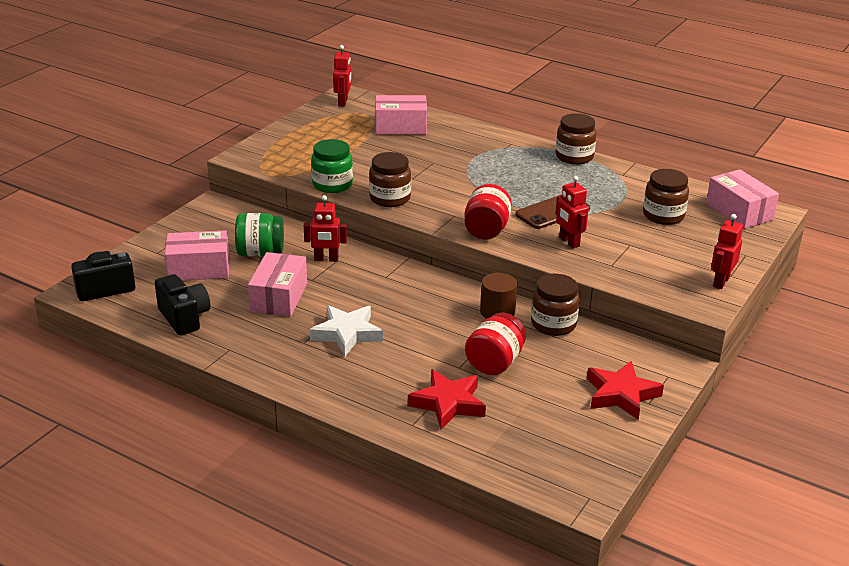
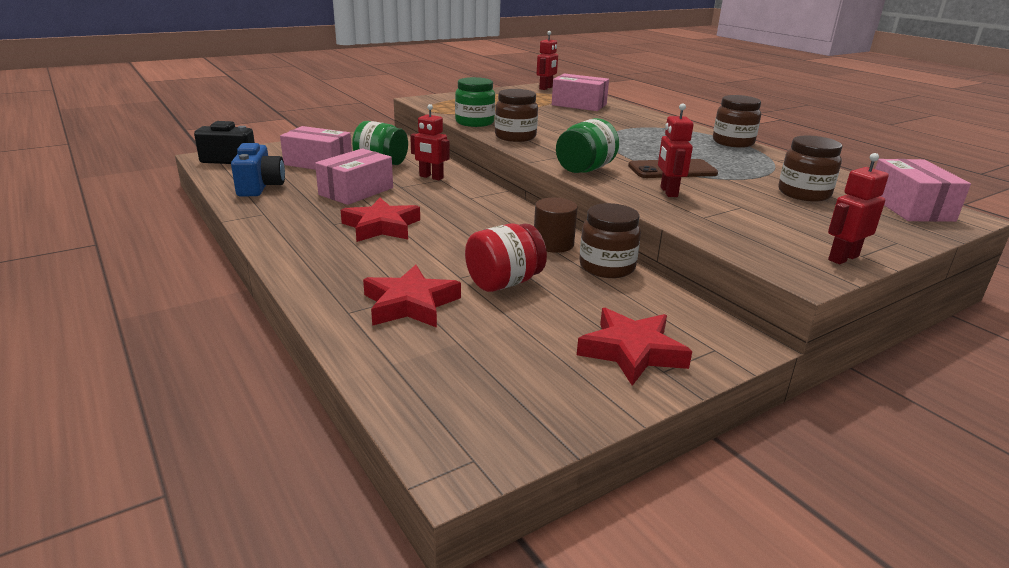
camera: 25 degrees right, 5 degrees down
black camera [155,274,210,335] -> blue camera [231,143,285,196]
white star [310,305,383,356] -> red star [341,198,420,242]
red jar [464,184,512,240] -> green jar [556,118,619,173]

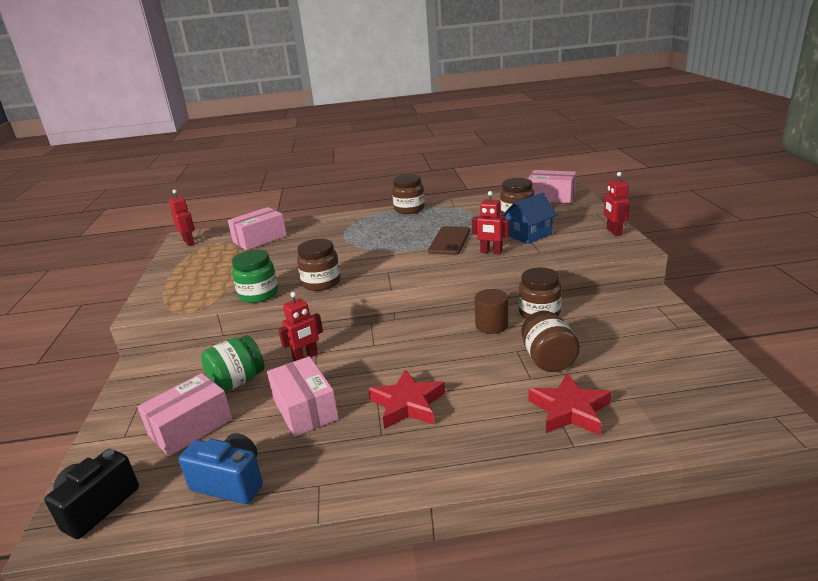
camera: 60 degrees left, 0 degrees up
red jar [465,223,547,292] -> brown jar [521,311,580,372]
green jar [556,118,619,173] -> none
red star [577,308,692,386] -> none
none -> blue house [502,193,557,244]

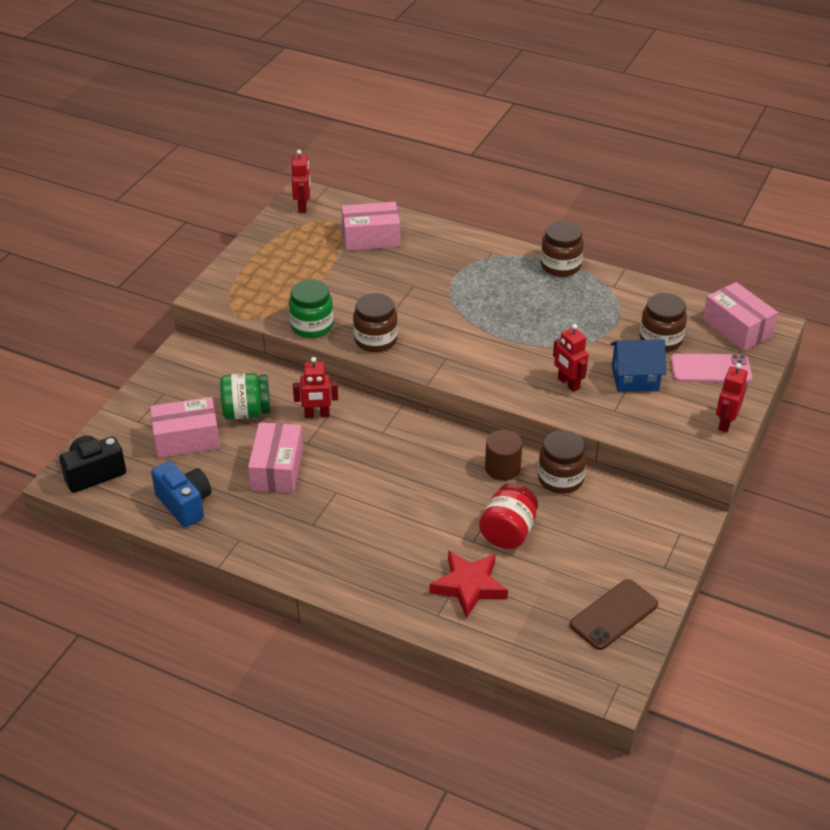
camera: 30 degrees right, 15 degrees up
red star [368,369,445,429] -> none
brown phone [428,226,470,255] -> brown phone moved to [570,579,658,650]
brown jar [521,311,580,372] -> red jar [479,483,538,549]
none -> pink phone [671,354,752,383]

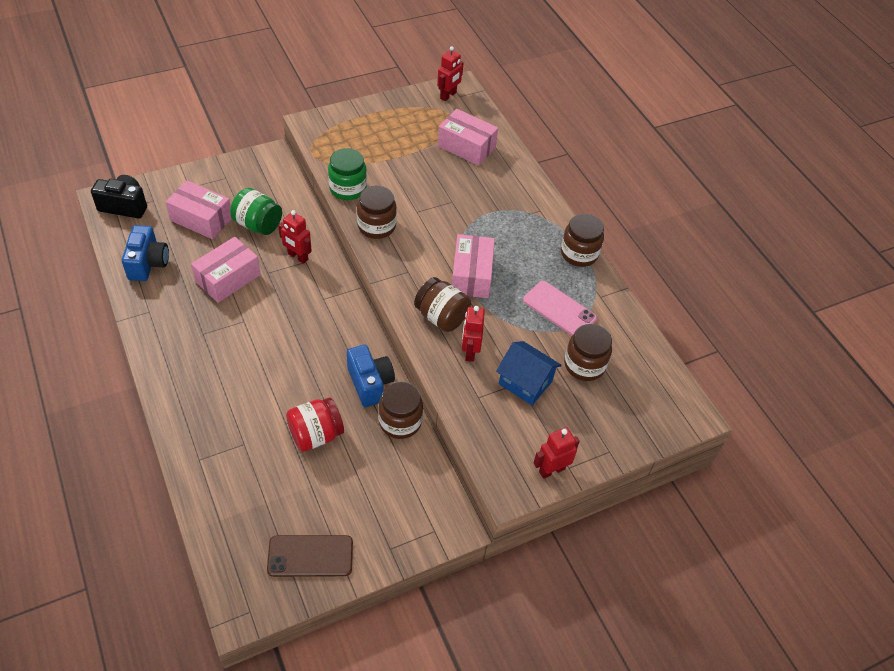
camera: 35 degrees right, 10 degrees up
red star [430,551,508,619] -> none
brown cylinder [485,430,523,481] -> blue camera [347,345,395,407]
pink phone [671,354,752,383] -> pink phone moved to [523,281,597,335]
pink box [703,282,778,351] -> pink box moved to [452,234,495,298]
none -> brown jar [414,277,471,332]

